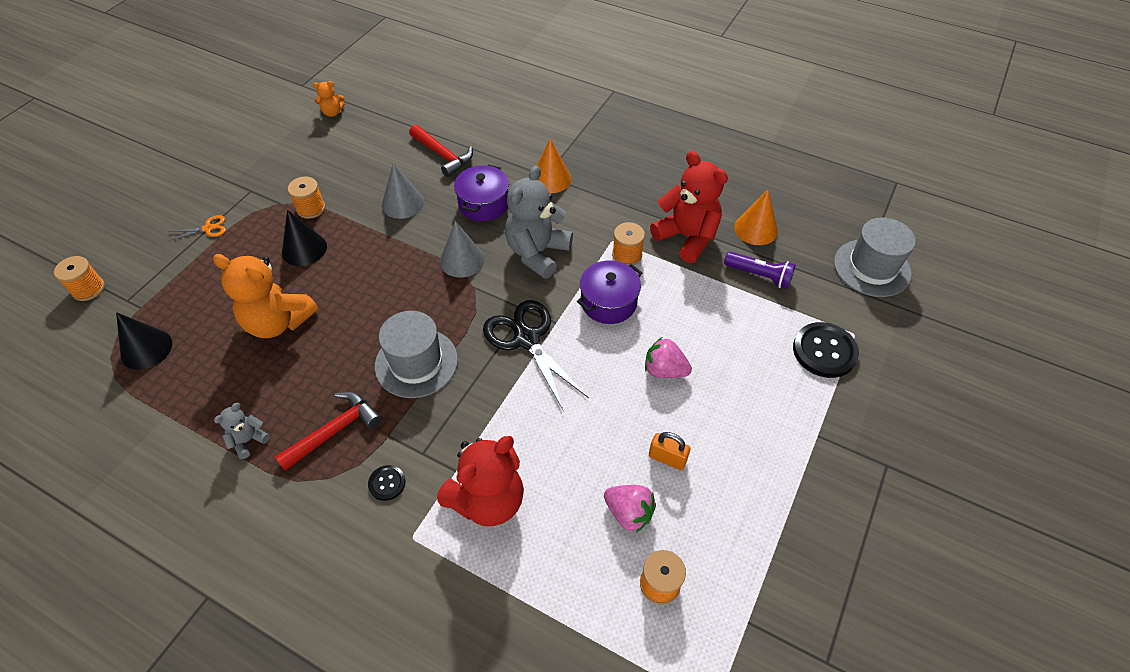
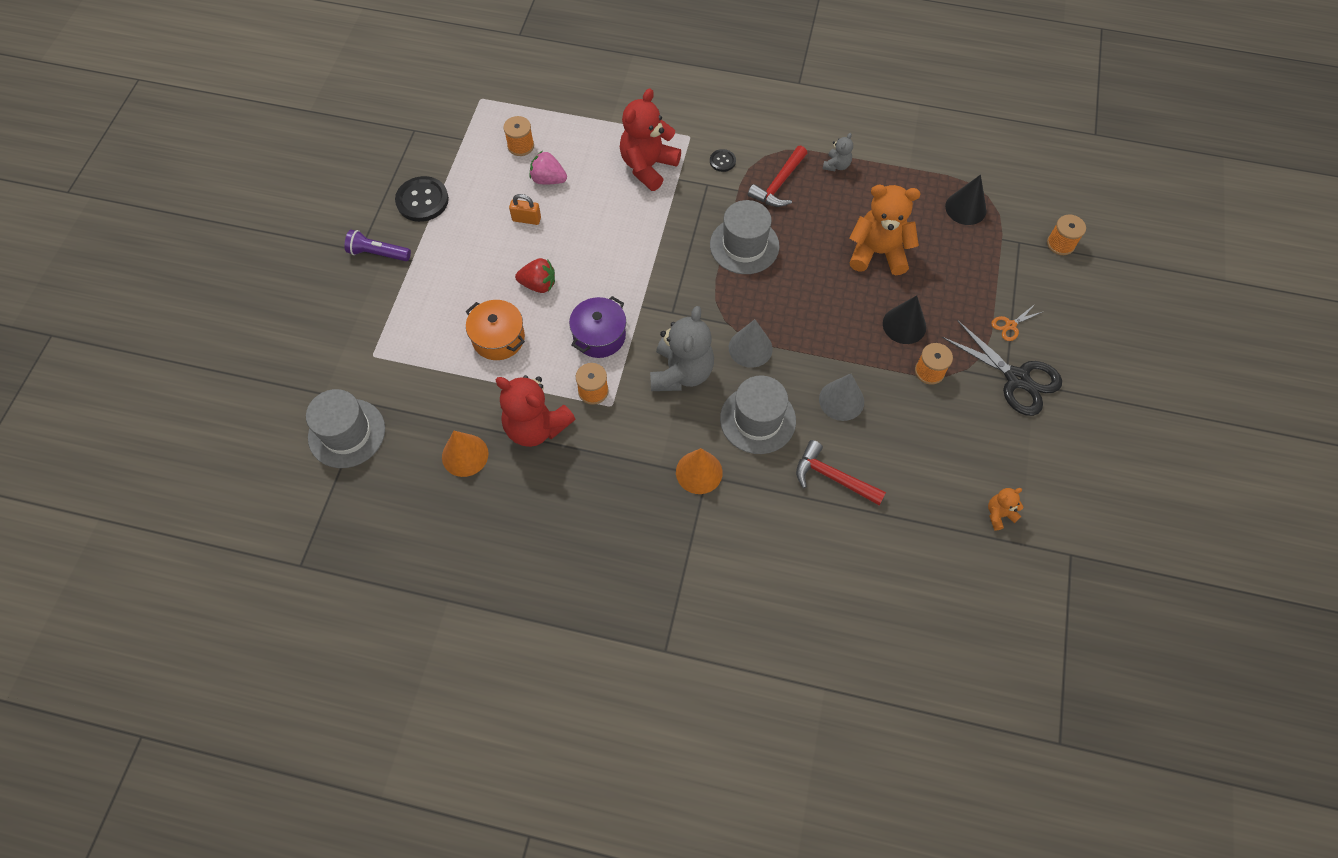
camera: 165 degrees right, 10 degrees up
purple pot [454,164,509,221] -> grey hat [720,375,796,454]
black scissors [483,300,589,410] -> black scissors moved to [942,320,1062,416]
pink strawberry [645,337,692,378] -> red strawberry [515,258,555,293]
purple flashlight [724,252,796,289] -> purple flashlight moved to [344,230,411,261]
black button [793,322,859,378] -> black button moved to [395,176,449,222]
none -> orange pot [466,300,525,360]

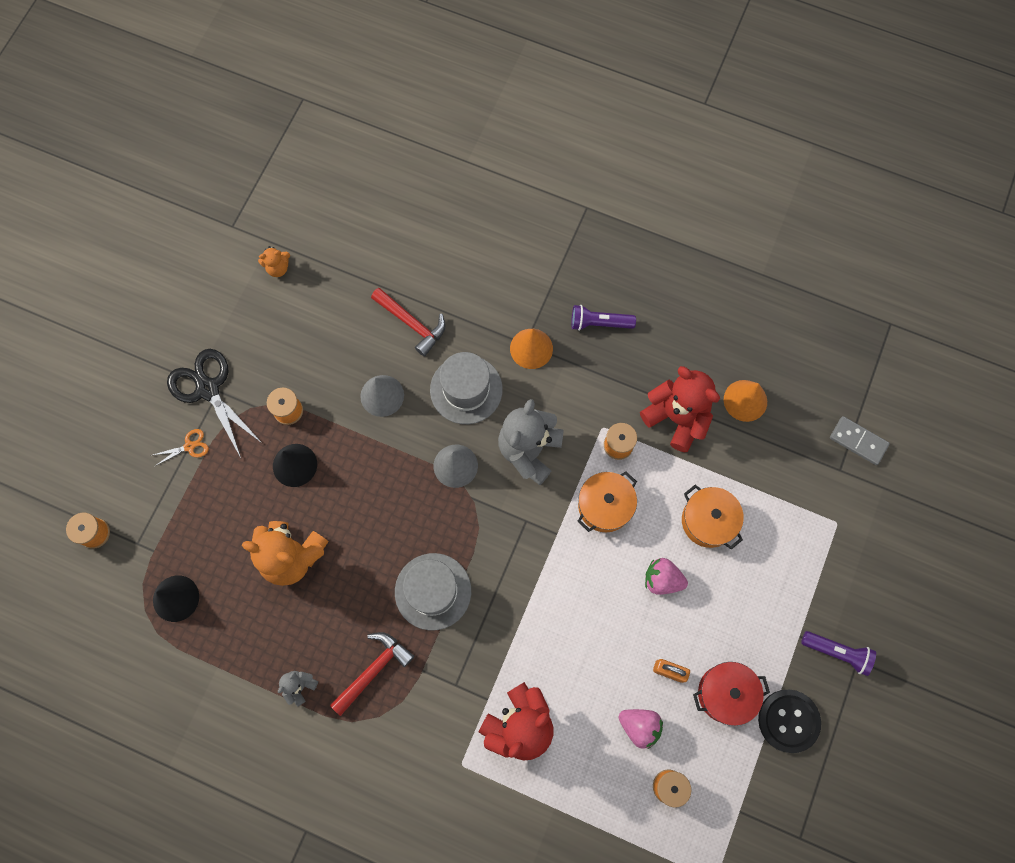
camera: 170 degrees left, 10 degrees up
grey hat [306,389,385,468] -> grey domino [830,416,890,465]
red strawberry [515,258,555,293] -> pink strawberry [645,558,688,595]
purple pot [569,296,626,358] -> orange pot [577,471,637,532]
black button [710,149,736,172] -> none
none -> purple flashlight [571,305,636,331]
none -> red pot [693,662,770,726]

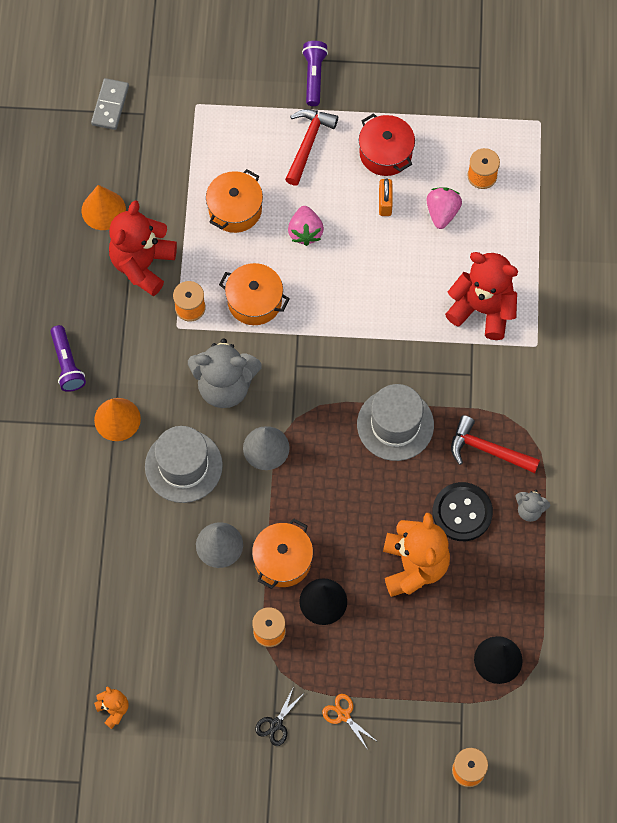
camera: 110 degrees left, 5 degrees down
black scissors [167,349,263,458] -> black scissors [255,686,304,746], size x0.47
red hammer [371,288,445,356] -> red hammer moved to [285,109,338,186]
black button [758,690,821,753] -> black button moved to [433,482,493,541]
none -> orange pot [252,519,313,589]

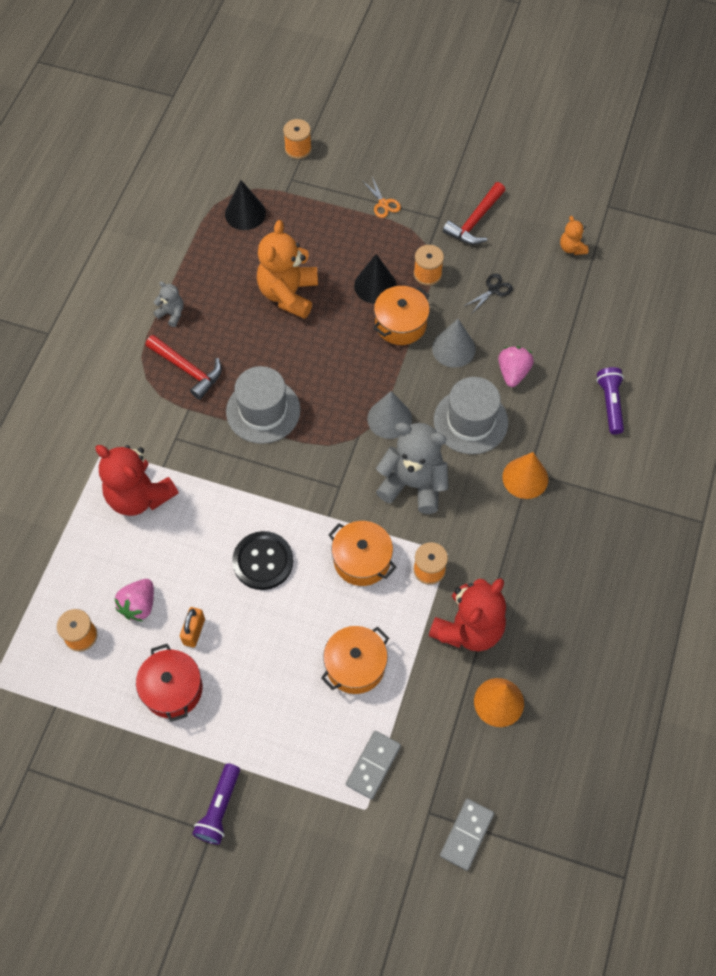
camera: 165 degrees left, 5 degrees down
purple flashlight [50,325,86,392] -> purple flashlight moved to [596,367,624,434]
black scissors [255,686,304,746] -> black scissors moved to [464,274,513,313]
red hammer [285,109,338,186] -> red hammer moved to [443,182,505,245]
pink strawberry [288,206,324,246] -> pink strawberry moved to [498,346,534,387]
black button [433,482,493,541] -> black button moved to [232,531,293,590]
none -> grey domino [346,731,401,799]

